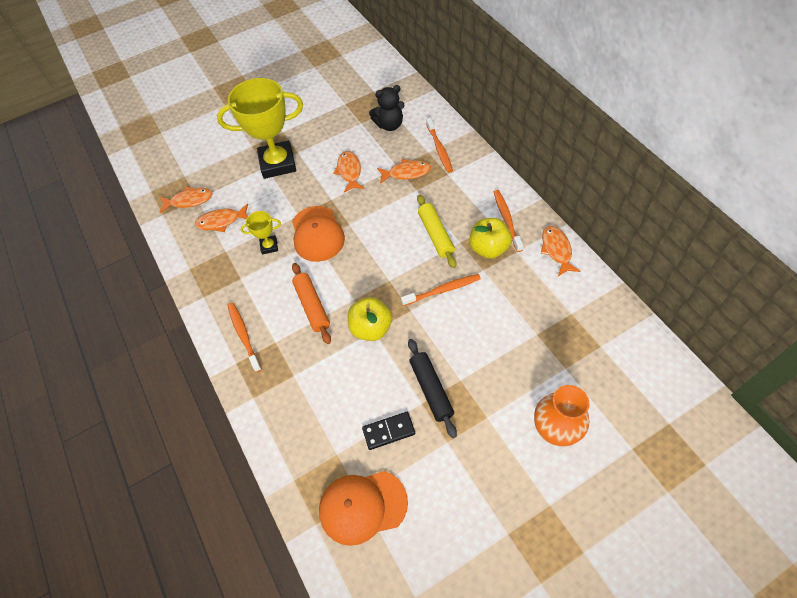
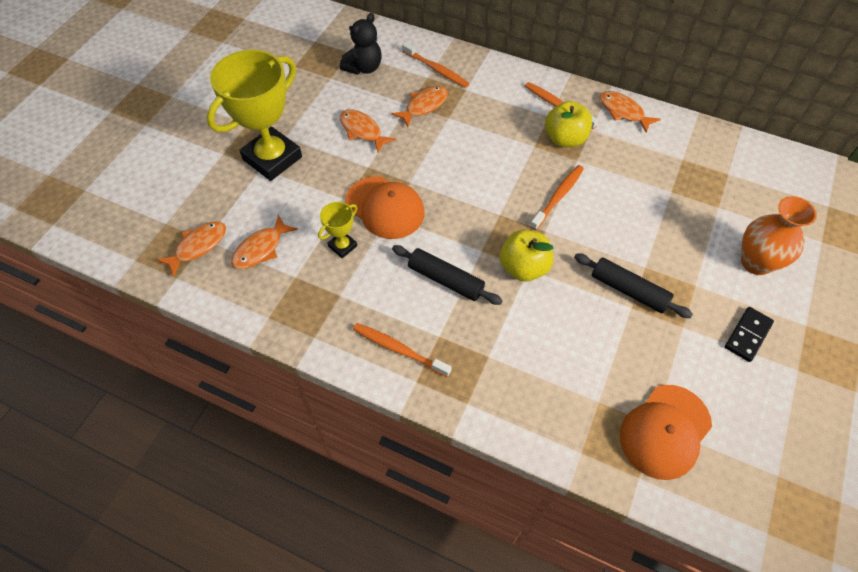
camera: 40 degrees left, 0 degrees up
orange rolling pin [292,263,331,344] -> black rolling pin [392,245,503,305]
black domino [362,412,415,450] -> black domino moved to [725,307,774,362]
yellow rolling pin [417,195,456,268] -> none

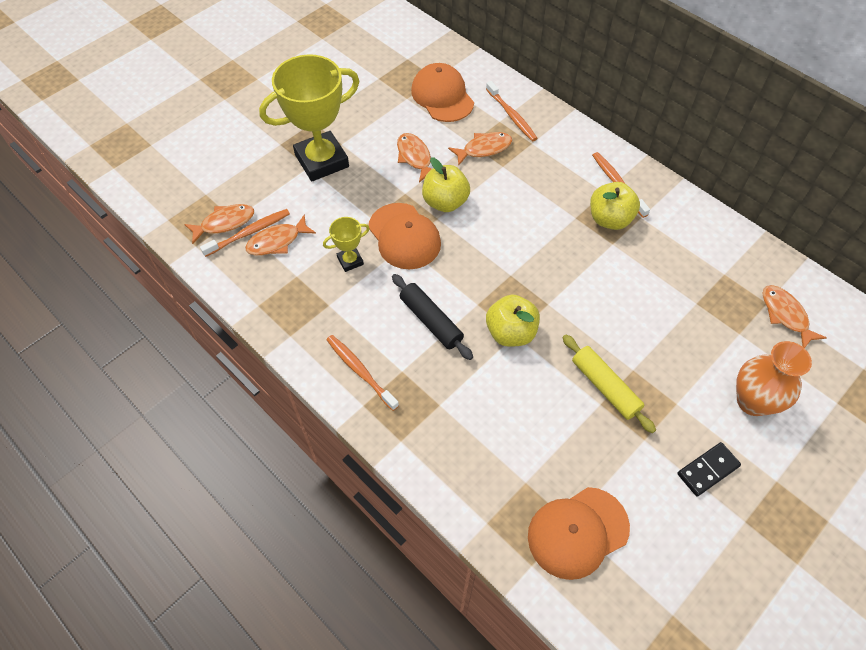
camera: 20 degrees right, 0 degrees up
black teddy bear [340,13,382,75] -> orange cap [411,63,474,122]
orange toothbrush [530,165,584,230] -> orange toothbrush moved to [200,209,290,257]
black rolling pin [574,253,693,318] -> yellow rolling pin [562,335,656,433]
orange fish [600,91,661,133] -> orange fish moved to [762,285,827,348]
none -> yellow apple [422,157,470,212]

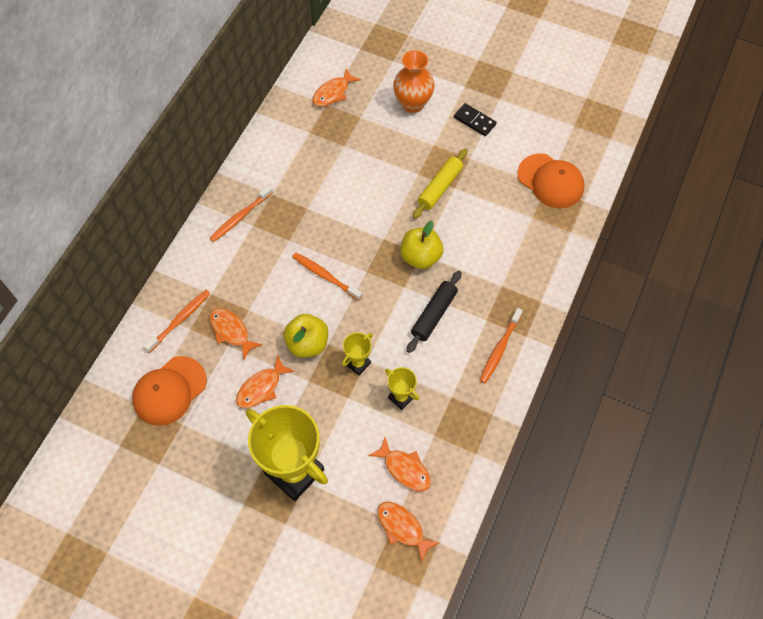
camera: 110 degrees left, 5 degrees up
orange toothbrush [200,209,290,257] -> orange toothbrush moved to [292,253,362,300]
orange cap [369,203,441,269] -> yellow trophy [342,333,373,375]
yellow apple [590,182,640,230] -> none

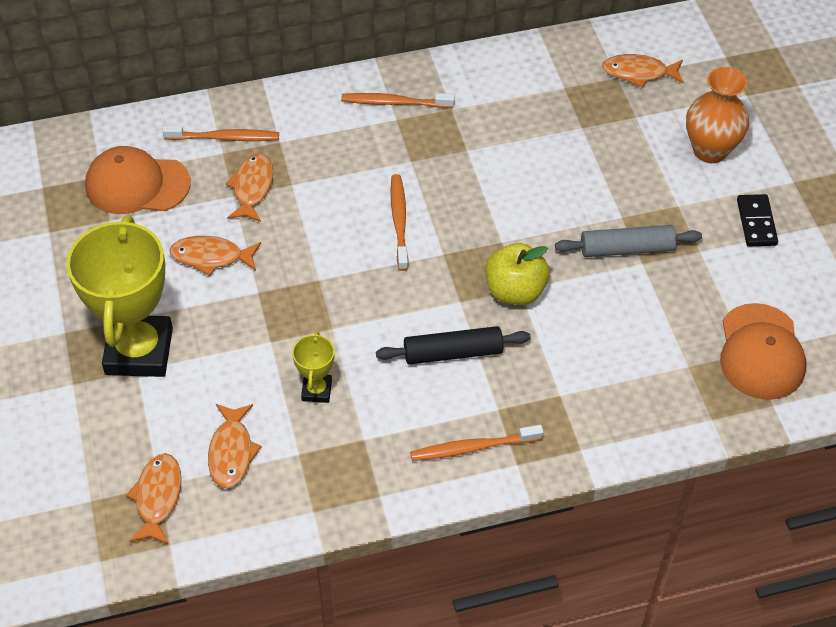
camera: 50 degrees right, 10 degrees down
yellow apple [283,314,328,358] -> none
yellow trophy [342,333,373,375] -> none
yellow rolling pin [413,149,468,218] -> grey rolling pin [555,225,702,257]

